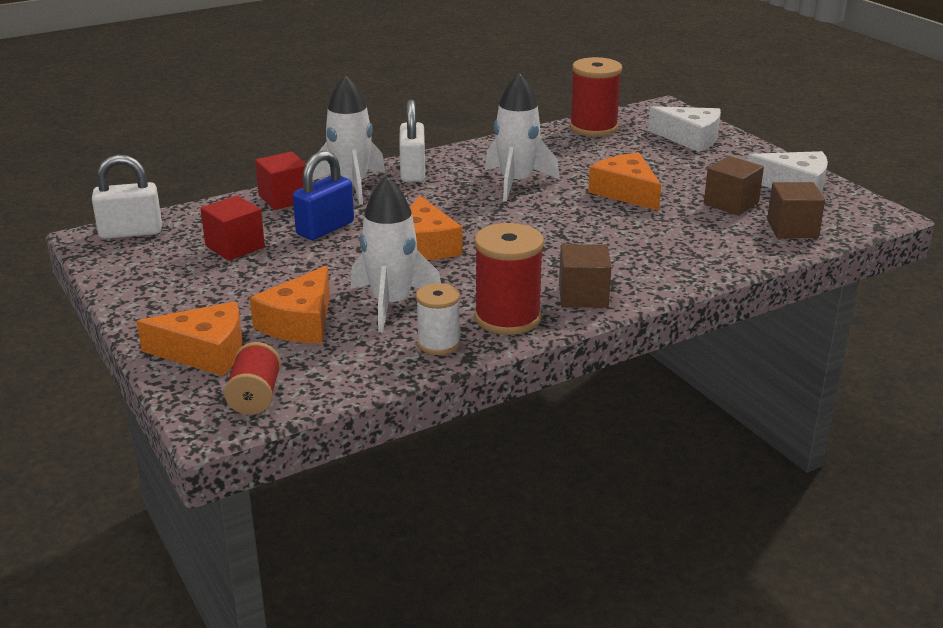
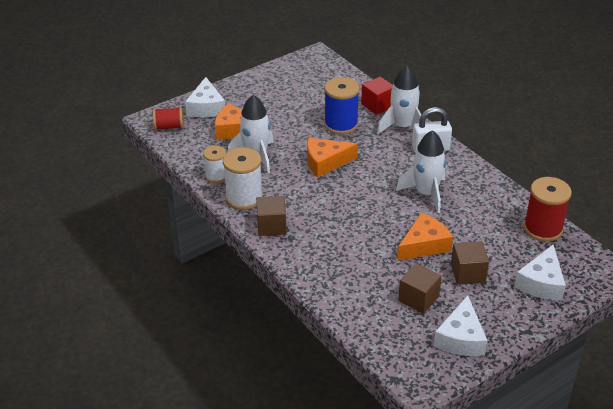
camera: 85 degrees right, 10 degrees up
white padlock [92,154,162,239] -> none
orange cheese [137,302,242,376] -> white cheese [185,77,225,117]
red cube [200,195,265,261] -> none
blue padlock [293,150,354,240] -> blue spool [324,77,360,135]
red spool [474,223,544,335] -> white spool [223,148,263,210]
brown cube [767,182,825,238] -> brown cube moved to [451,241,489,285]

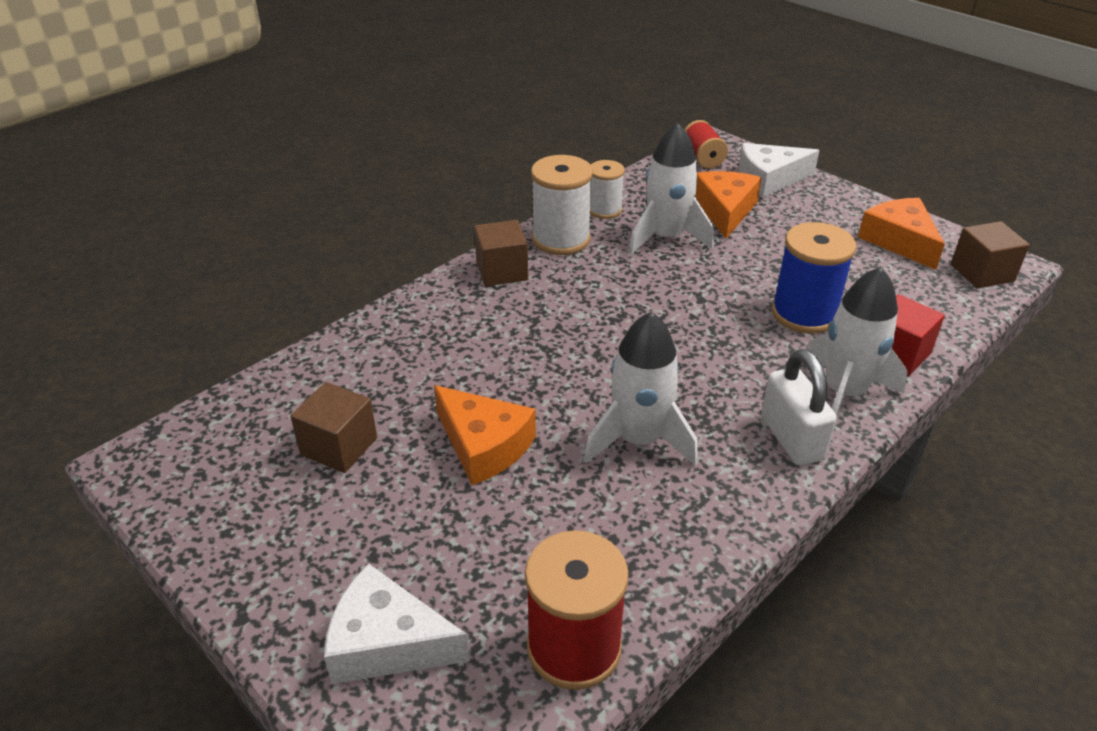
camera: 80 degrees right, 0 degrees up
orange cheese [307,138,358,177] -> orange cheese moved to [858,198,945,270]
white cheese [434,295,487,356] -> none
brown cube [451,241,489,285] -> brown cube moved to [951,221,1030,289]

